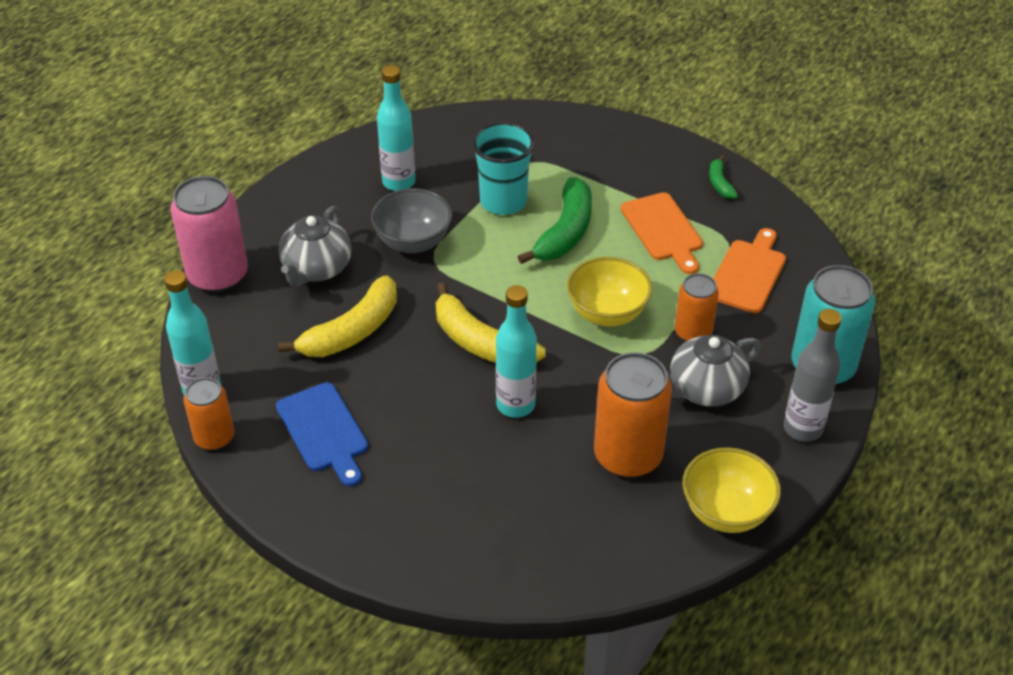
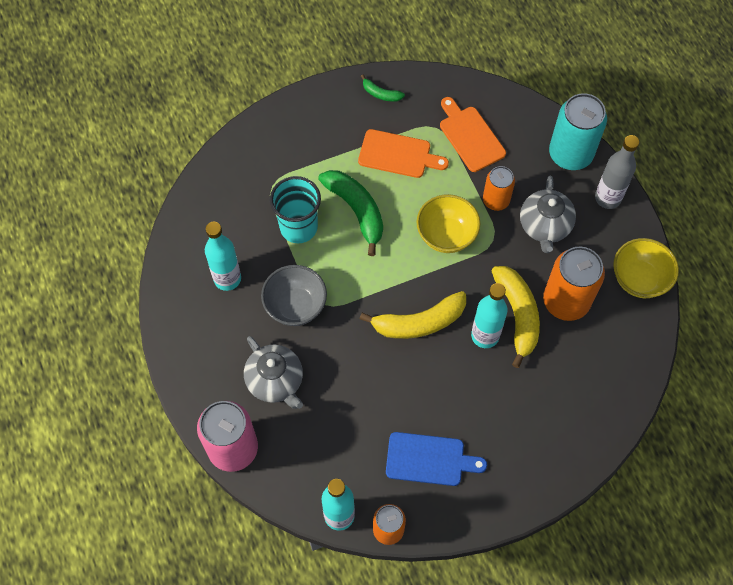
camera: 55 degrees left, 20 degrees up
yellow banana [278,275,397,357] -> yellow banana moved to [492,266,540,368]

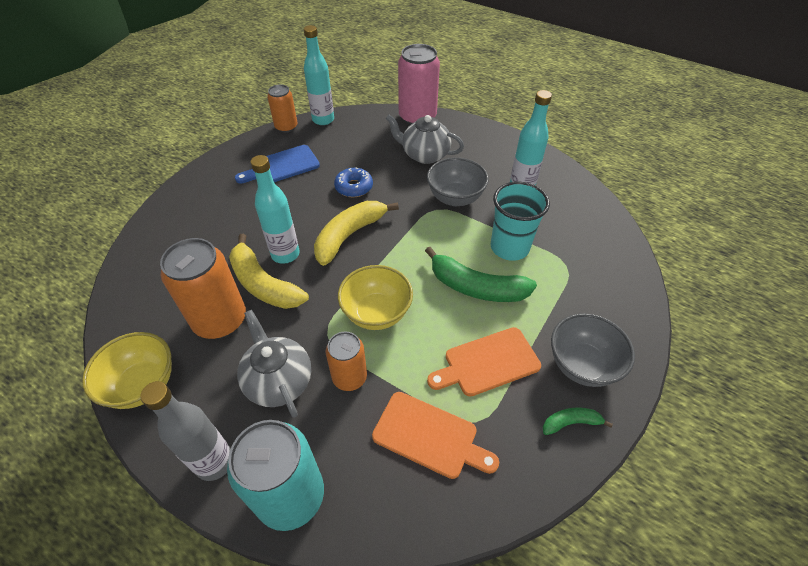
camera: 145 degrees right, 15 degrees down
none -> blue donut [334,167,373,197]
none -> grey bowl [551,313,635,387]

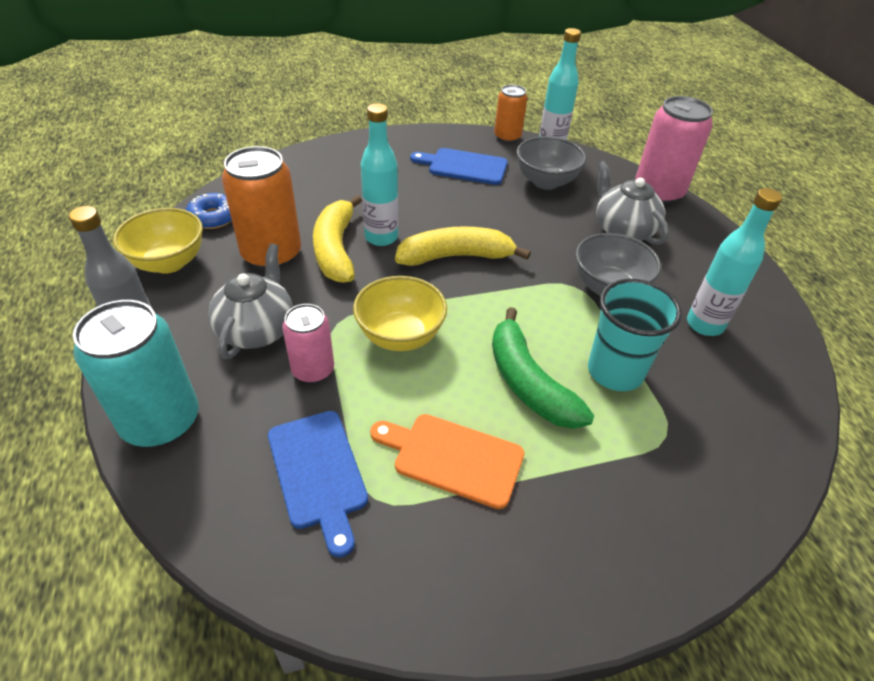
camera: 40 degrees right, 5 degrees down
orange can [326,332,367,391] -> pink can [282,304,334,383]
blue donut [334,167,373,197] -> blue donut moved to [186,193,232,229]
orange cutting board [372,392,499,479] -> blue cutting board [268,411,368,557]
green banana [543,408,613,435] -> none
grey bowl [551,313,635,387] -> grey bowl moved to [517,136,586,190]

